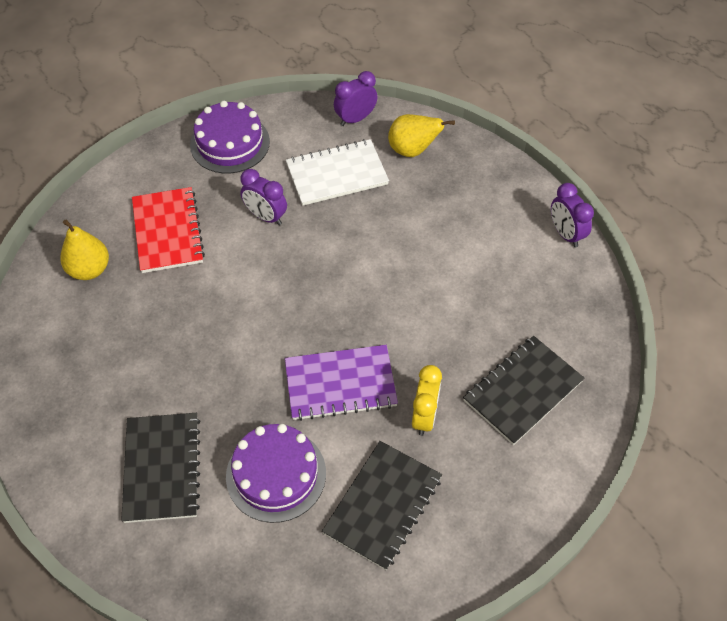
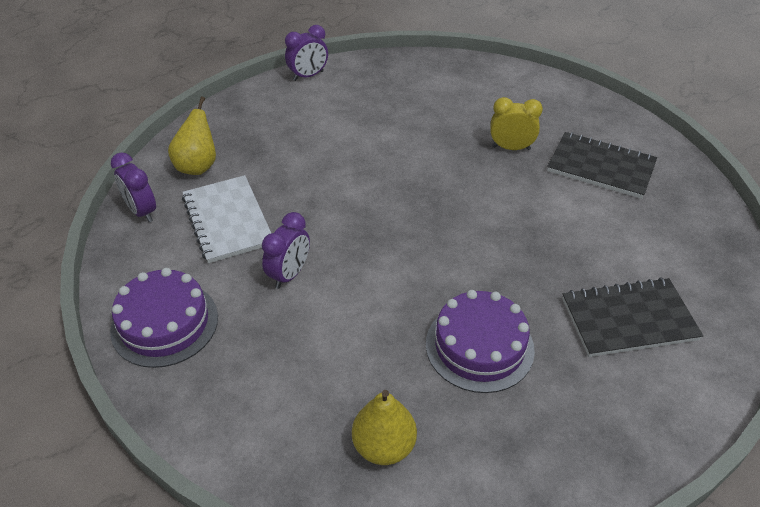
camera: 95 degrees left, 10 degrees down
red notebook [132,187,205,273] -> none
purple cake [226,424,326,523] -> purple cake moved to [426,290,535,393]
purple notebook [285,345,398,421] -> none
black notebook [463,336,584,445] -> none

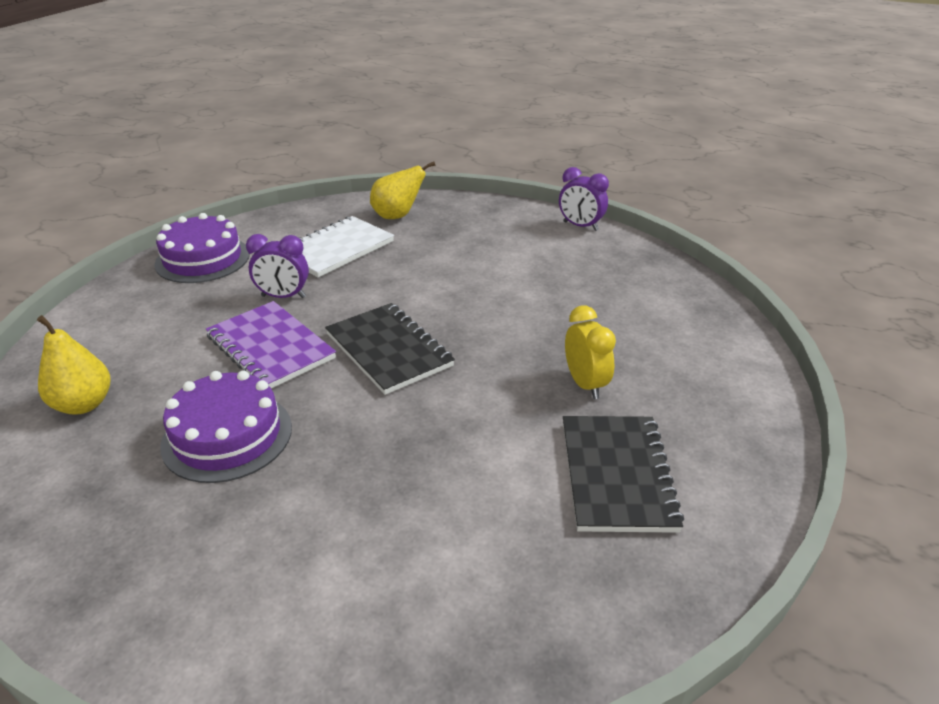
camera: 65 degrees right, 10 degrees down
purple clock [111,152,156,222] -> none
black notebook [562,277,703,357] -> black notebook moved to [325,303,455,395]
none -> purple notebook [206,301,336,389]

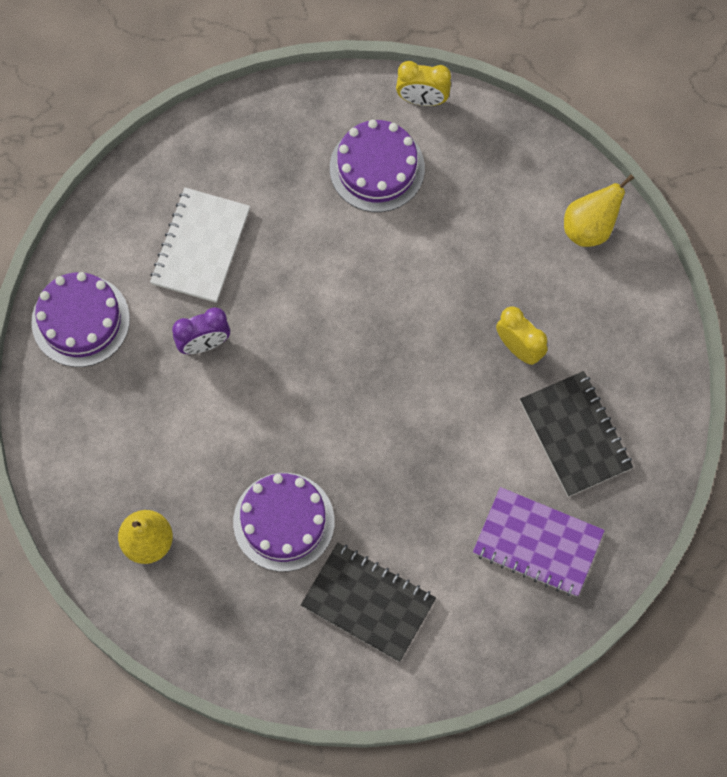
camera: 25 degrees left, 35 degrees up
purple notebook [206,301,336,389] -> purple notebook moved to [473,487,605,597]
black notebook [325,303,455,395] -> black notebook moved to [301,543,436,662]
yellow pear [370,161,436,219] -> yellow pear moved to [564,174,634,247]
purple clock [559,167,609,231] -> yellow clock [396,61,451,106]
none -> purple cake [330,119,425,212]

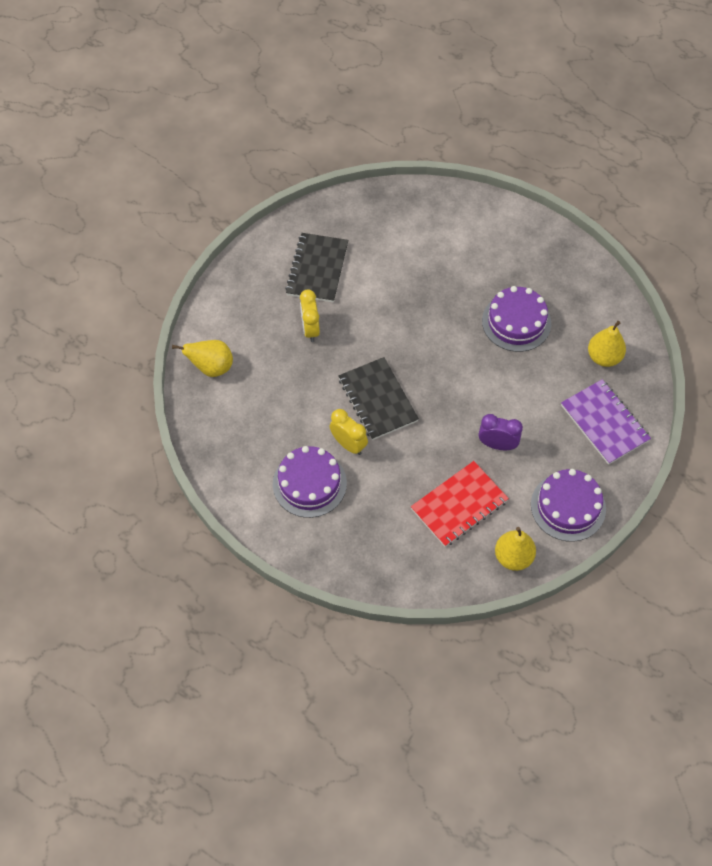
camera: 145 degrees left, 10 degrees down
white notebook [150,188,250,303] -> red notebook [411,461,509,547]
black notebook [301,543,436,662] -> black notebook moved to [338,357,419,440]
yellow clock [396,61,451,106] -> yellow clock moved to [329,409,368,455]
purple notebook [473,487,605,597] -> purple notebook moved to [561,379,651,465]
none -> yellow pear [495,527,536,571]

